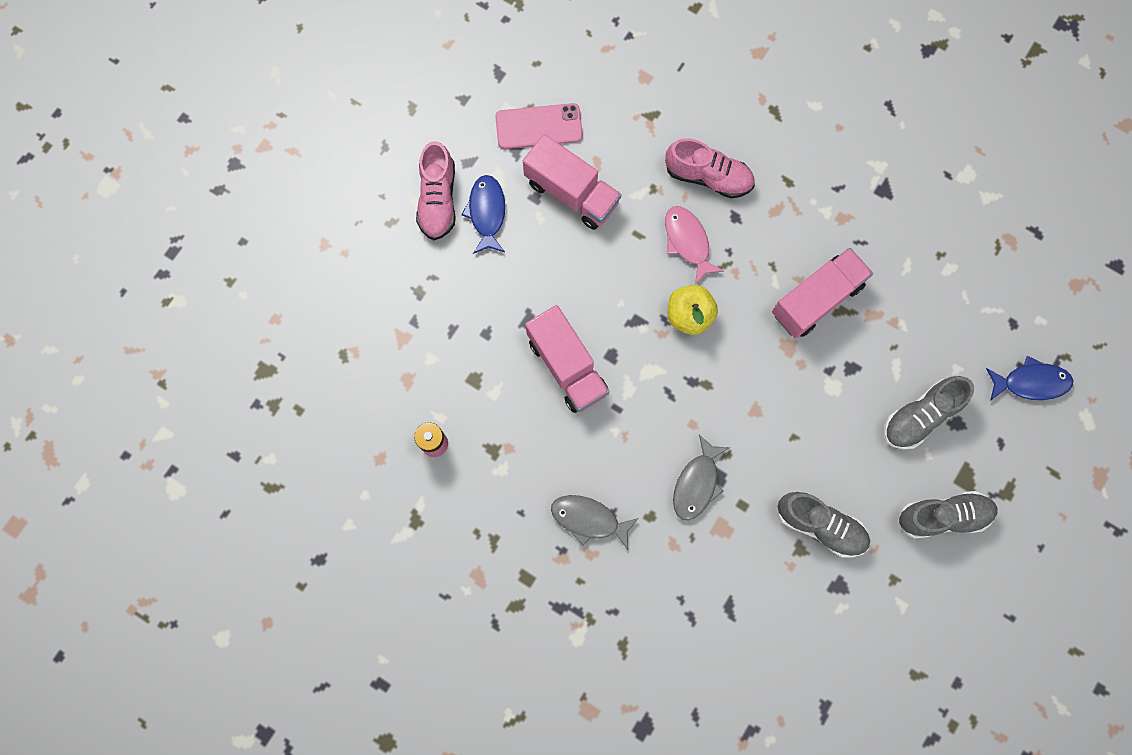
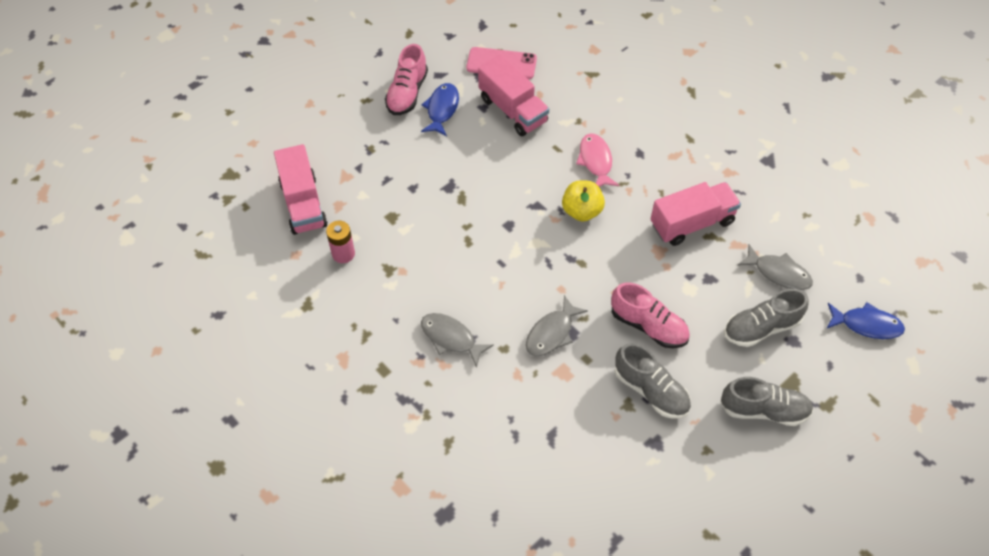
camera: 15 degrees right, 20 degrees down
pink truck [525,305,609,413] -> pink truck moved to [274,144,328,235]
pink shoe [665,139,755,198] -> pink shoe moved to [611,282,690,348]
none -> grey fish [737,244,813,290]

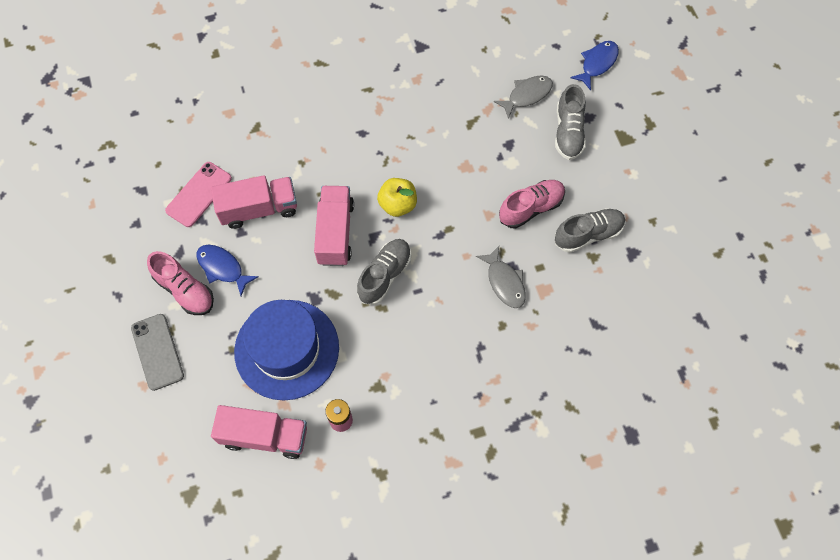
camera: 65 degrees left, 10 degrees up
grey fish [421,313,494,368] -> none
pink fish [576,133,619,187] -> none
pink truck [651,182,741,246] -> pink truck moved to [314,186,354,266]
grey shoe [720,377,813,426] -> grey shoe moved to [357,239,411,305]
none -> grey phone [131,314,184,391]
none -> blue hat [234,300,339,400]

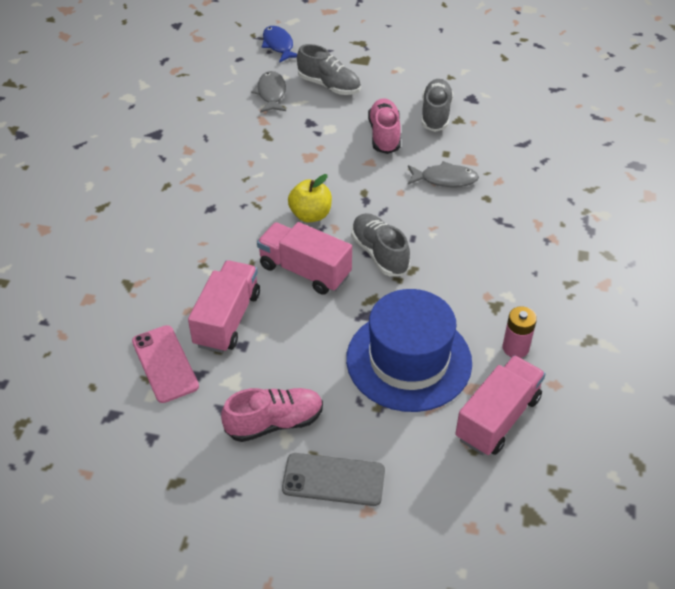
camera: 60 degrees left, 20 degrees down
blue fish [197,244,259,296] -> none

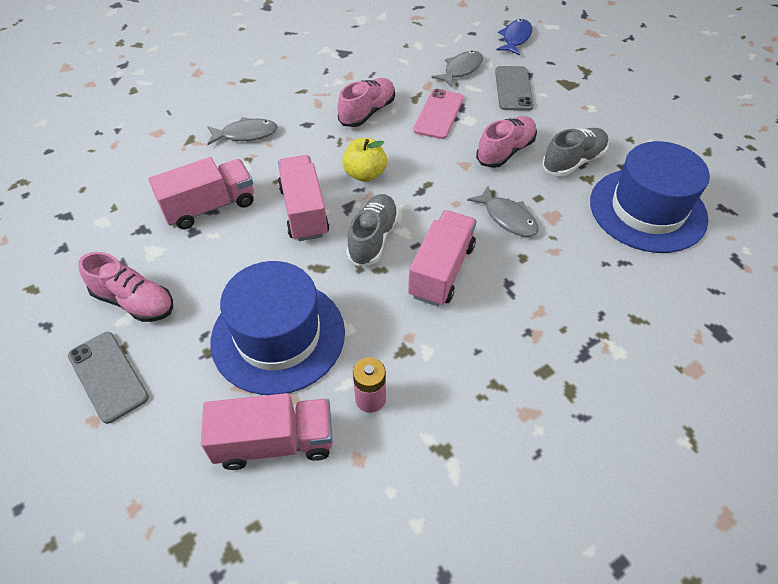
camera: 45 degrees right, 5 degrees up
pink phone [132,325,199,403] -> pink phone moved to [413,89,464,139]
grey shoe [297,44,361,95] -> grey phone [495,66,534,111]
none -> grey fish [207,117,278,145]
none -> pink shoe [338,78,395,127]
none -> pink truck [408,210,477,306]
none -> blue hat [590,141,710,253]

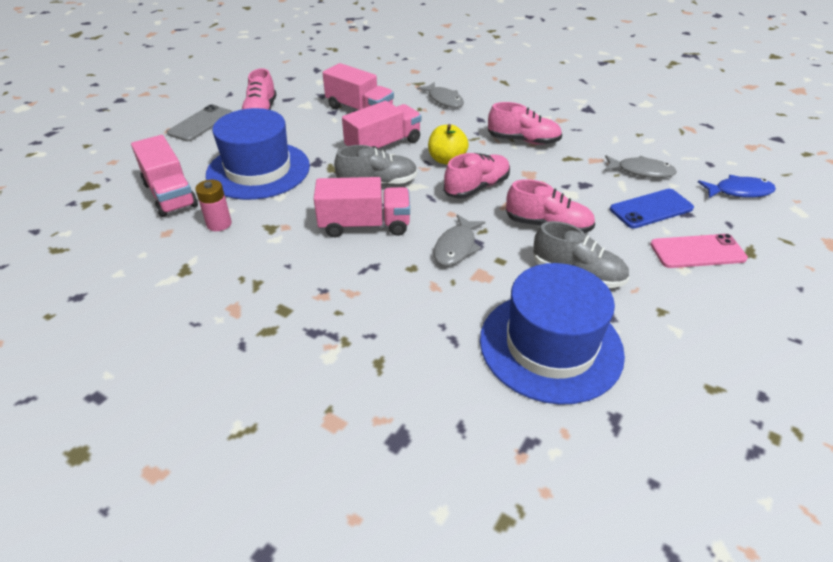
camera: 65 degrees right, 10 degrees down
pink phone [413,89,464,139] -> pink phone moved to [650,234,748,268]
grey phone [495,66,534,111] -> blue phone [610,189,694,228]
none -> pink shoe [444,153,510,199]

